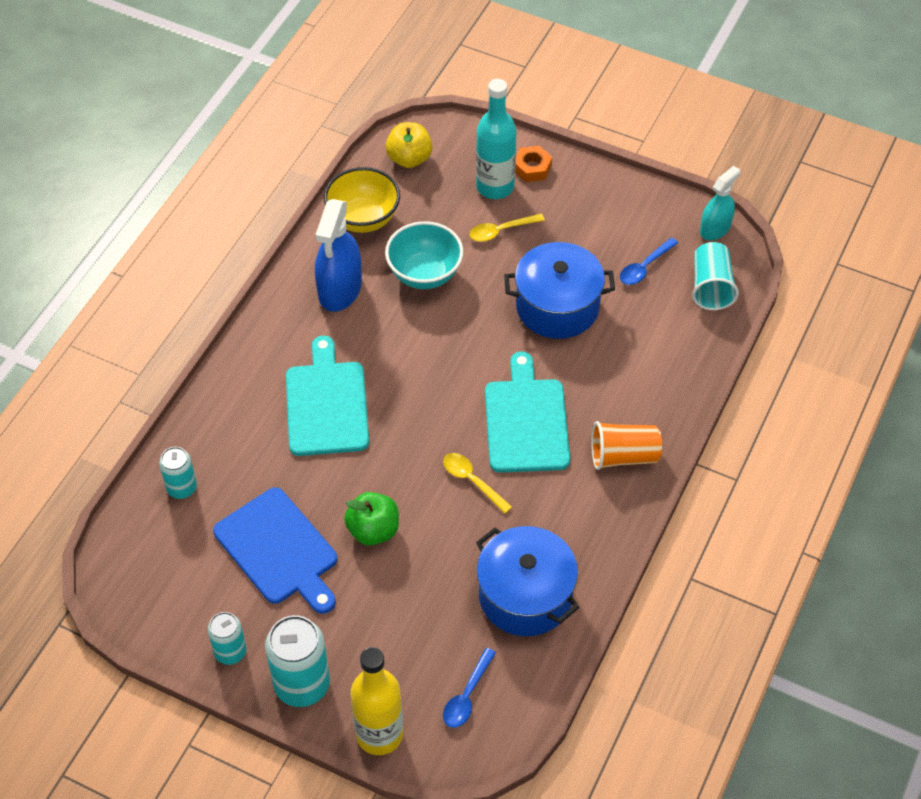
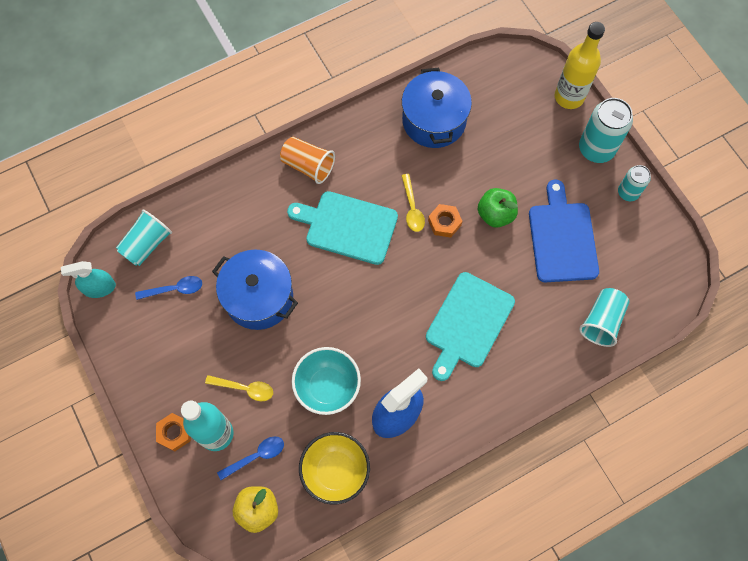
camera: 145 degrees left, 15 degrees up
turquoise can [159,447,197,499] -> turquoise cup [579,288,630,347]
blue spoon [443,648,496,728] -> blue spoon moved to [217,436,284,480]
turquoise cutting board [485,351,570,473] -> turquoise cutting board turned 75 degrees clockwise [287,191,398,265]
none -> orange nut [428,204,462,237]

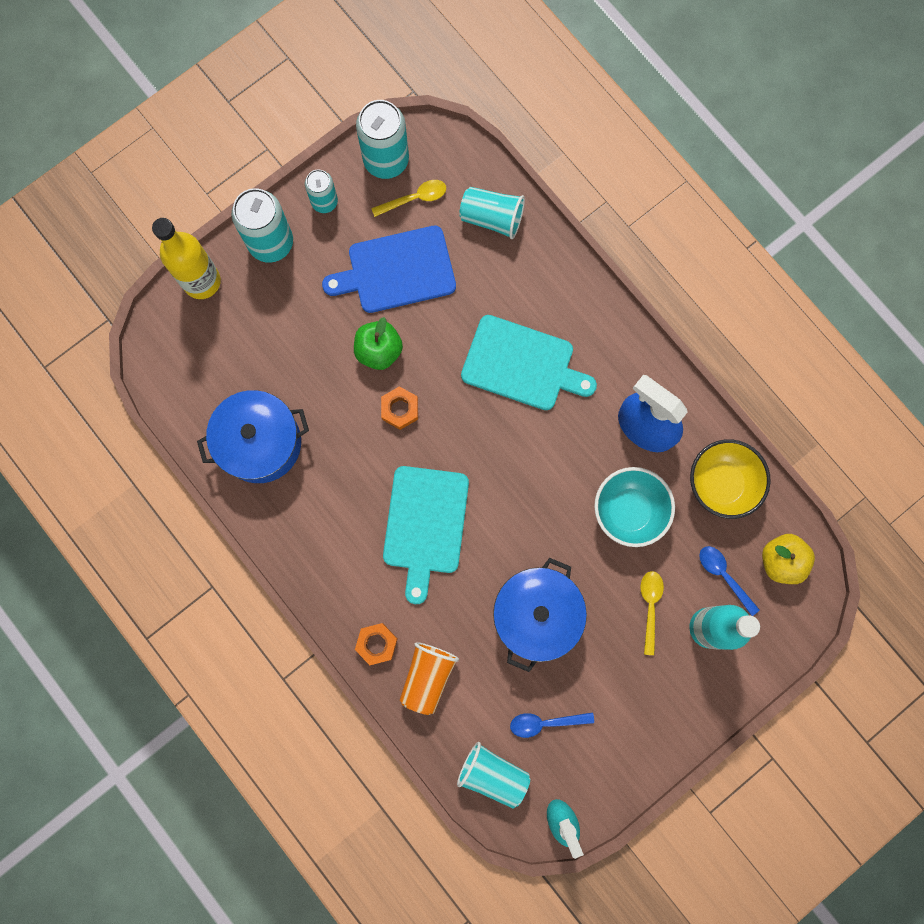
camera: 100 degrees left, 10 degrees up
blue spoon [135,276,202,300] -> blue spoon turned 75 degrees counterclockwise [510,712,594,738]
orange nut [156,413,191,451] -> orange nut moved to [355,623,398,665]
orange cup [280,137,335,184] -> orange cup moved to [400,642,459,715]
yellow spoon [401,174,425,232] -> yellow spoon moved to [371,180,446,217]
none -> turquoise can [356,100,409,179]

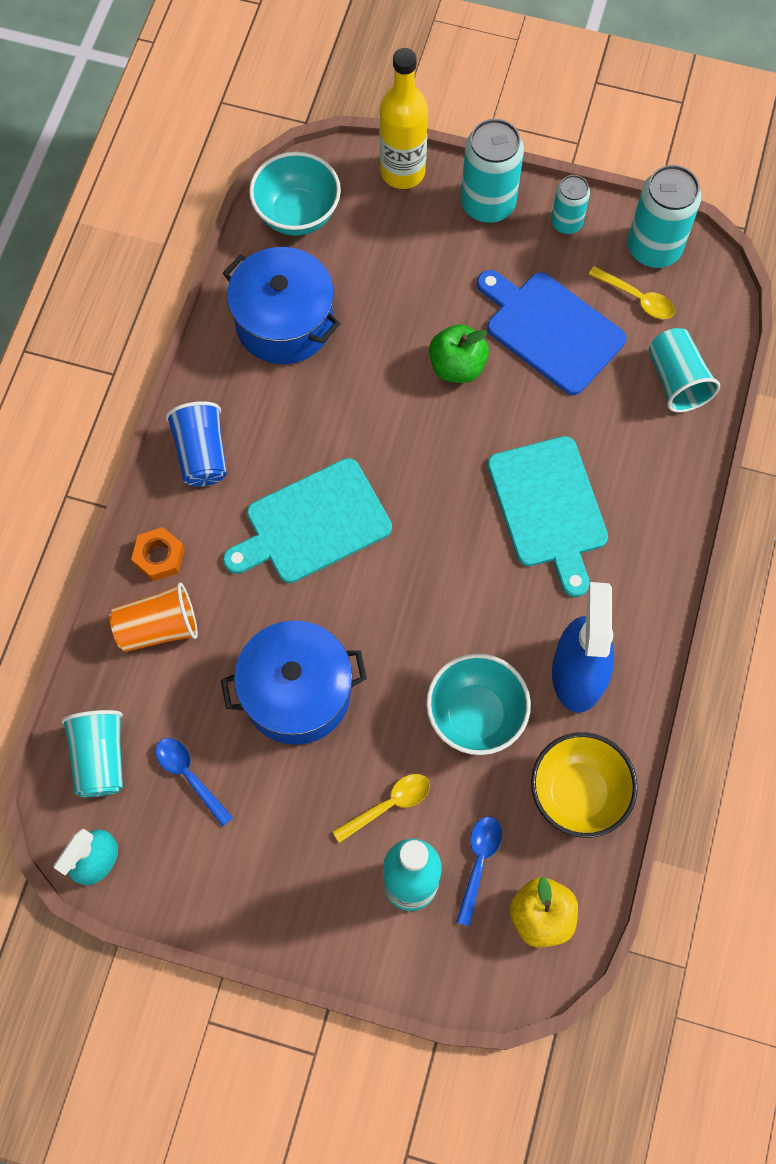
camera: 55 degrees right, 10 degrees down
orange nut [381,386,418,430] -> none
none -> blue cup [166,401,227,487]
none -> turquoise bowl [249,152,341,236]

